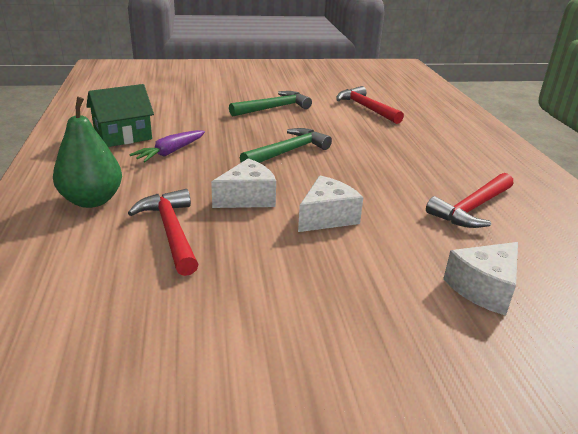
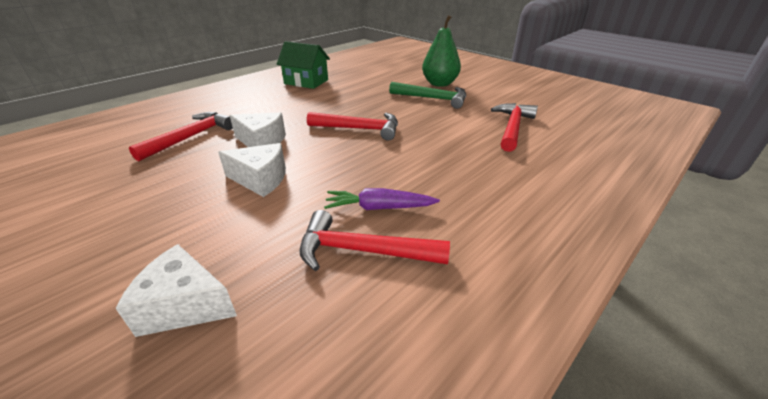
camera: 55 degrees right, 5 degrees up
green pear [53,97,122,208] -> green pear moved to [422,15,461,87]
purple carrot [129,130,205,162] -> purple carrot moved to [324,188,440,210]
green hammer [240,128,332,163] -> red hammer [307,112,398,141]

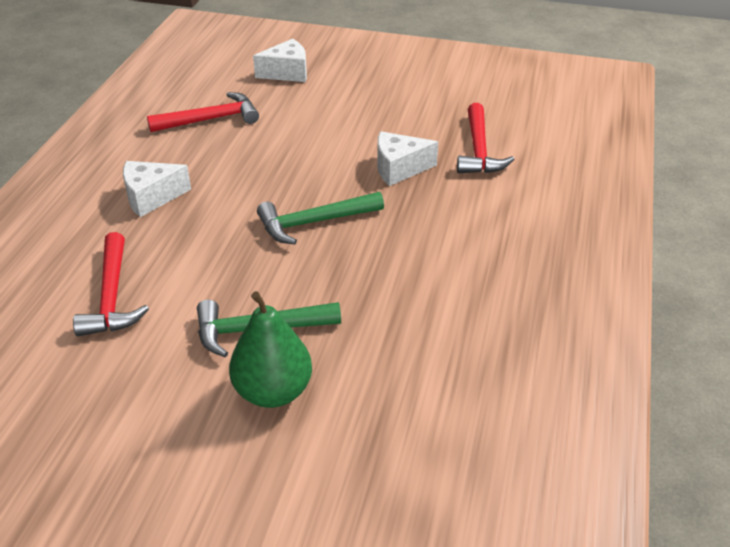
camera: 150 degrees right, 5 degrees up
white cheese [218,143,286,197] -> white cheese moved to [123,161,191,217]
green house [277,41,330,89] -> none
red hammer [307,112,398,141] -> green hammer [257,192,384,245]
purple carrot [324,188,440,210] -> none

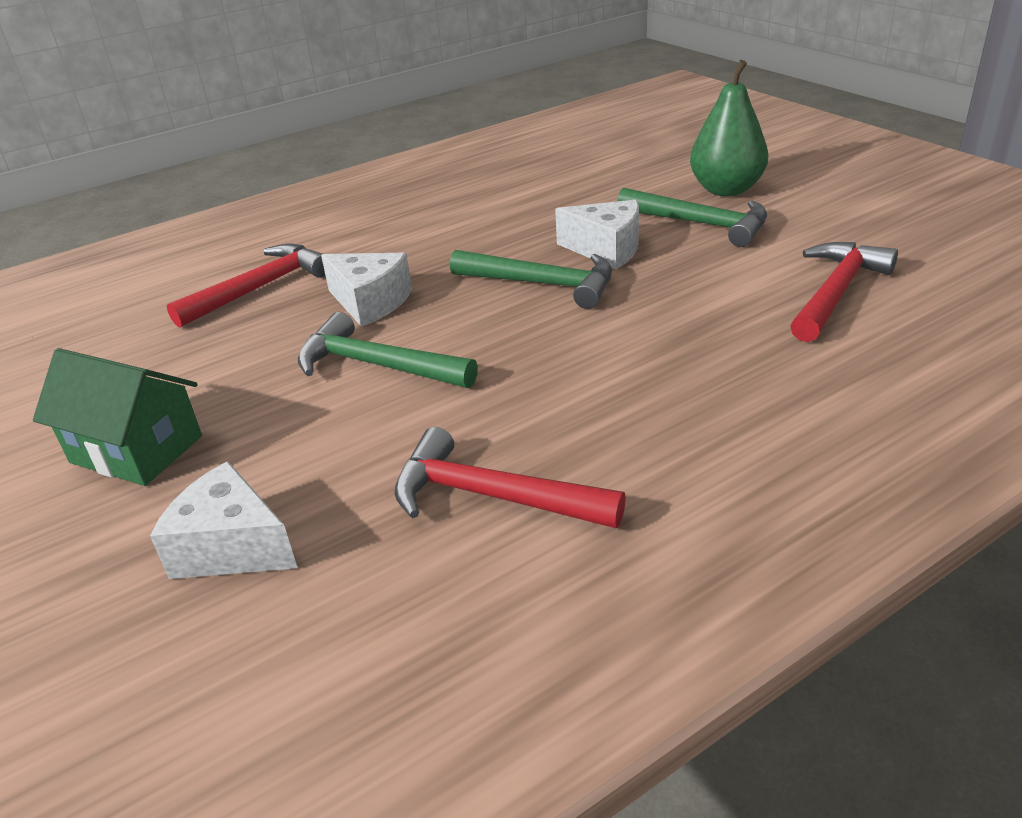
camera: 135 degrees left, 5 degrees down
white cheese [123,161,191,217] -> white cheese moved to [555,199,639,269]
none -> green house [33,348,202,486]
none -> green hammer [298,312,478,388]

